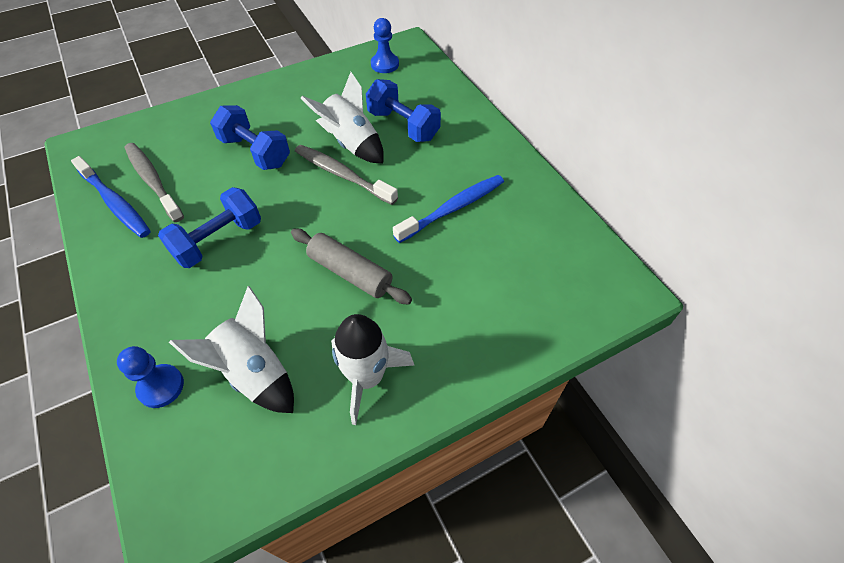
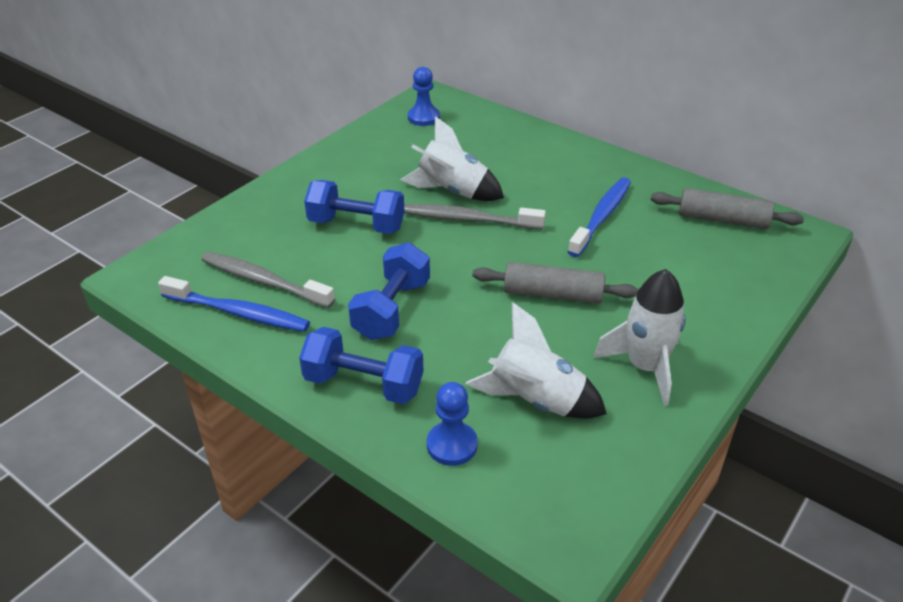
camera: 25 degrees left, 15 degrees down
blue dumbbell [366,79,441,142] -> blue dumbbell moved to [299,327,423,404]
none -> grey rolling pin [651,188,804,229]

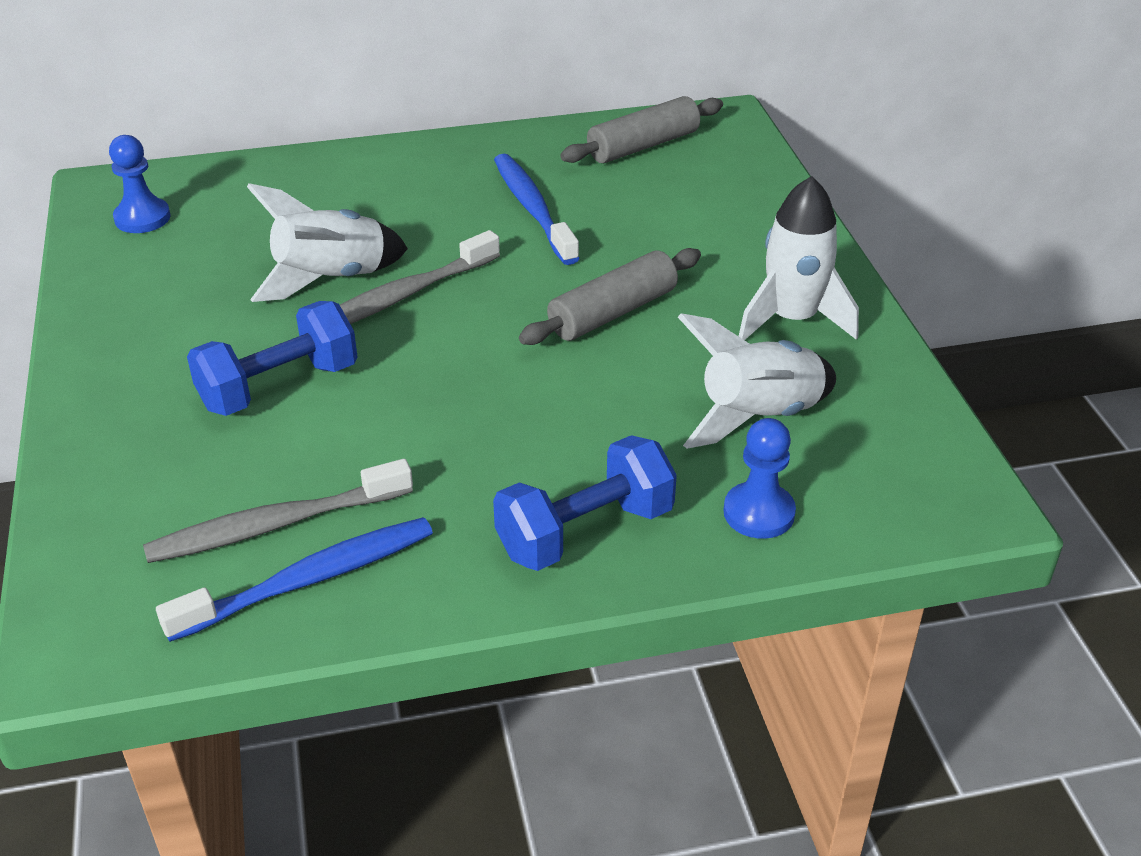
camera: 50 degrees left, 0 degrees up
blue dumbbell [348,242,430,340] -> none

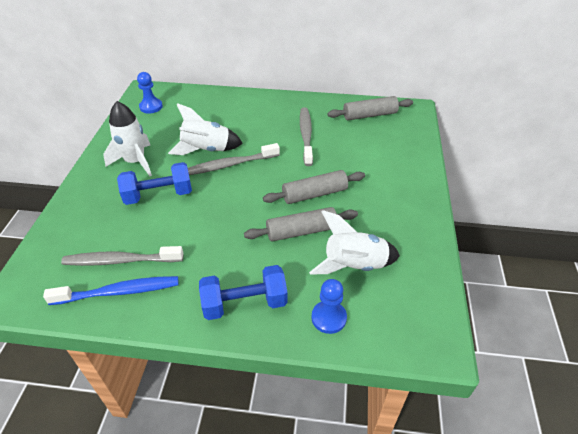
camera: 20 degrees right, 5 degrees up
blue toothbrush [494,154,580,265] -> grey toothbrush [300,107,313,166]
white rocket [739,176,859,340] -> white rocket moved to [103,101,152,176]
none -> grey rolling pin [244,207,358,241]

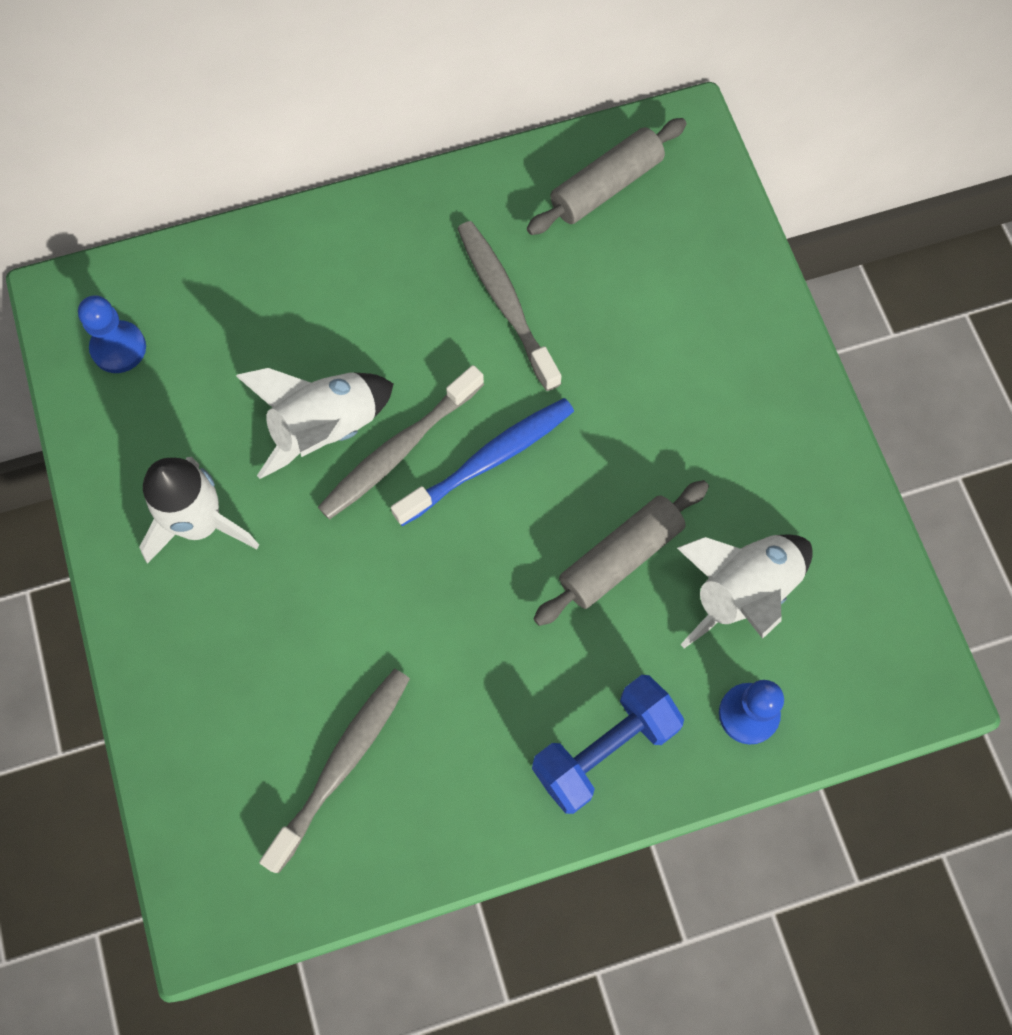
camera: 25 degrees left, 25 degrees up
blue toothbrush [43,276,179,305] -> blue toothbrush moved to [391,398,574,526]
grey toothbrush [61,246,183,266] -> grey toothbrush turned 150 degrees clockwise [259,669,410,874]
blue dumbbell [117,162,192,205] -> none
grey rolling pin [263,170,365,204] -> none

